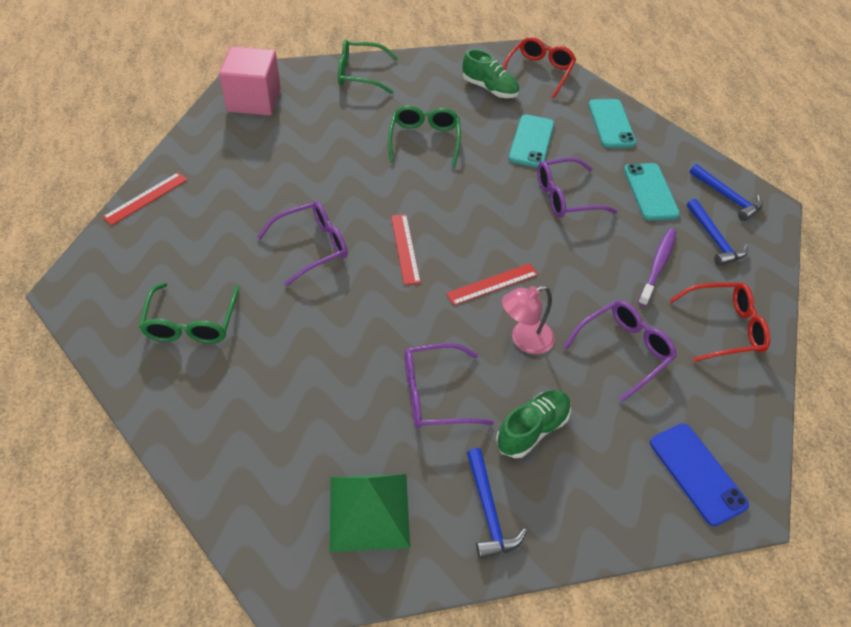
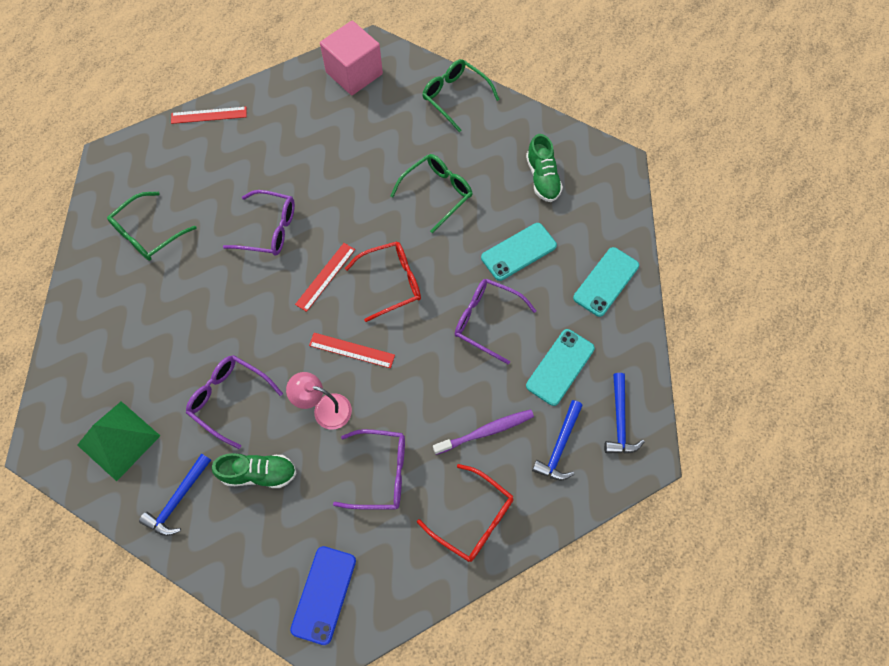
camera: 45 degrees right, 15 degrees up
red glasses [503,37,576,98] -> red glasses moved to [345,241,421,322]

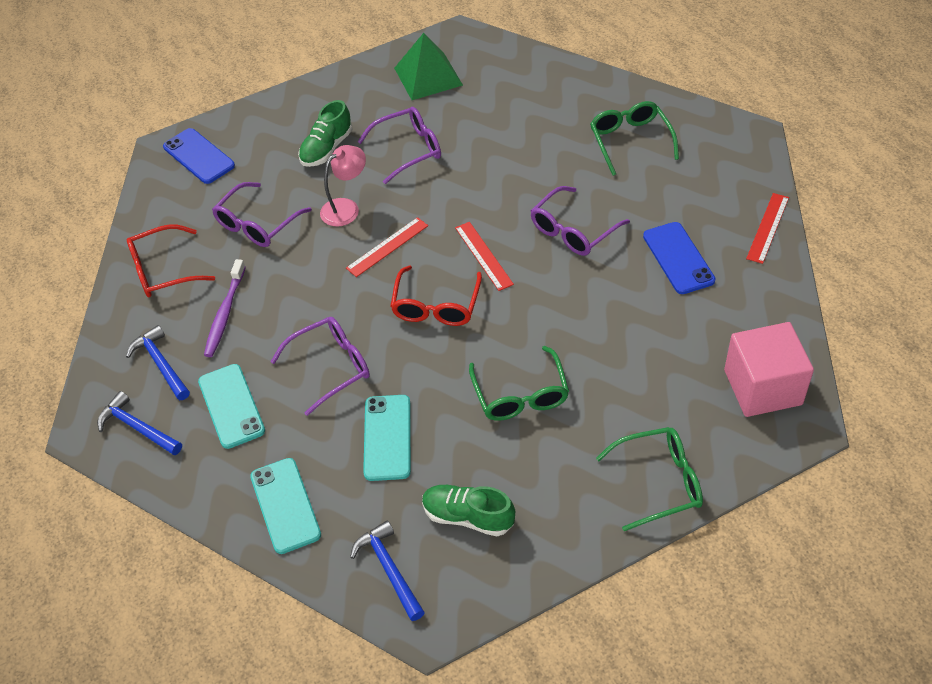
camera: 125 degrees right, 15 degrees down
blue hammer [139,453,211,536] -> blue hammer moved to [350,520,425,621]
none -> blue phone [643,222,716,294]

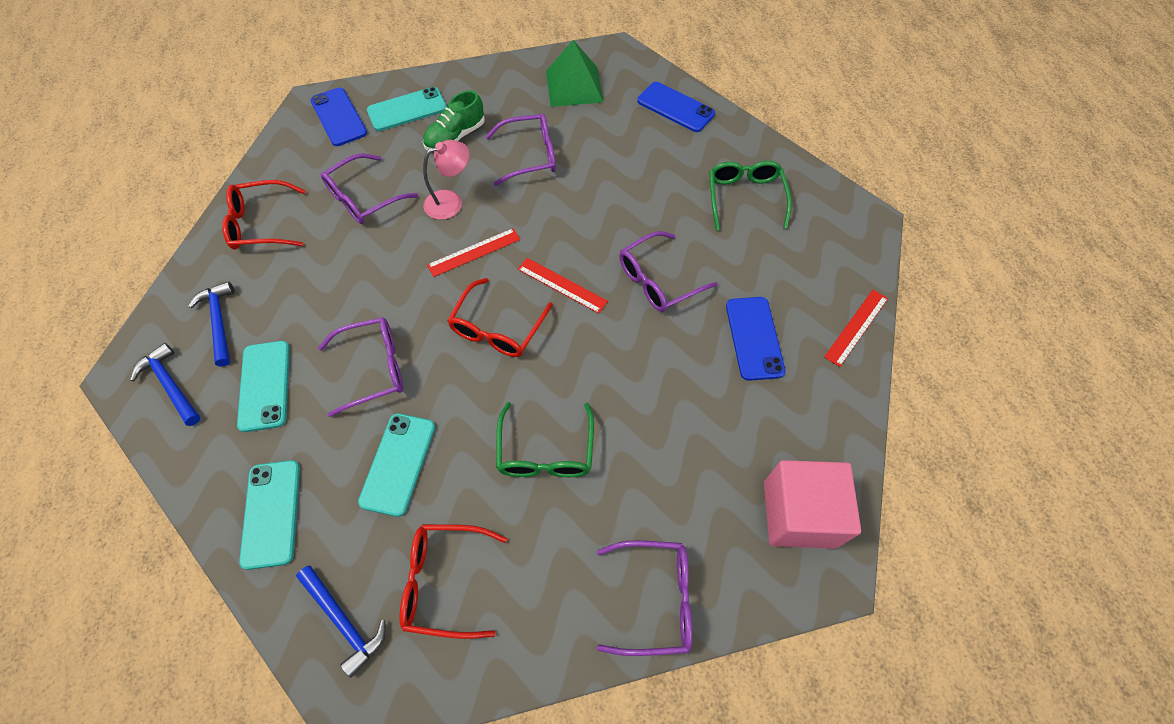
camera: 10 degrees right, 10 degrees up
purple toothbrush [204,259,246,357] -> none
blue hammer [350,520,425,621] -> blue hammer turned 150 degrees clockwise [296,566,386,677]
green shoe [422,485,515,536] -> red glasses [399,524,507,639]
red ruler [455,222,514,291] -> red ruler turned 45 degrees counterclockwise [518,258,608,314]
green glasses [596,427,703,531] -> purple glasses [597,540,692,656]
none -> turquoise phone [367,87,447,131]
none -> blue phone [637,82,715,132]

